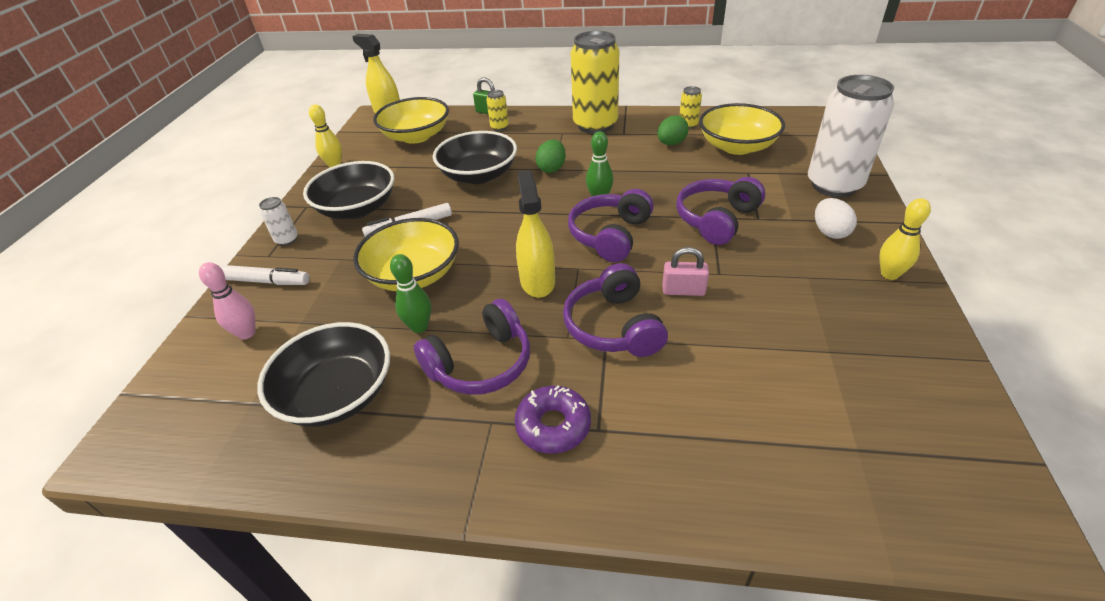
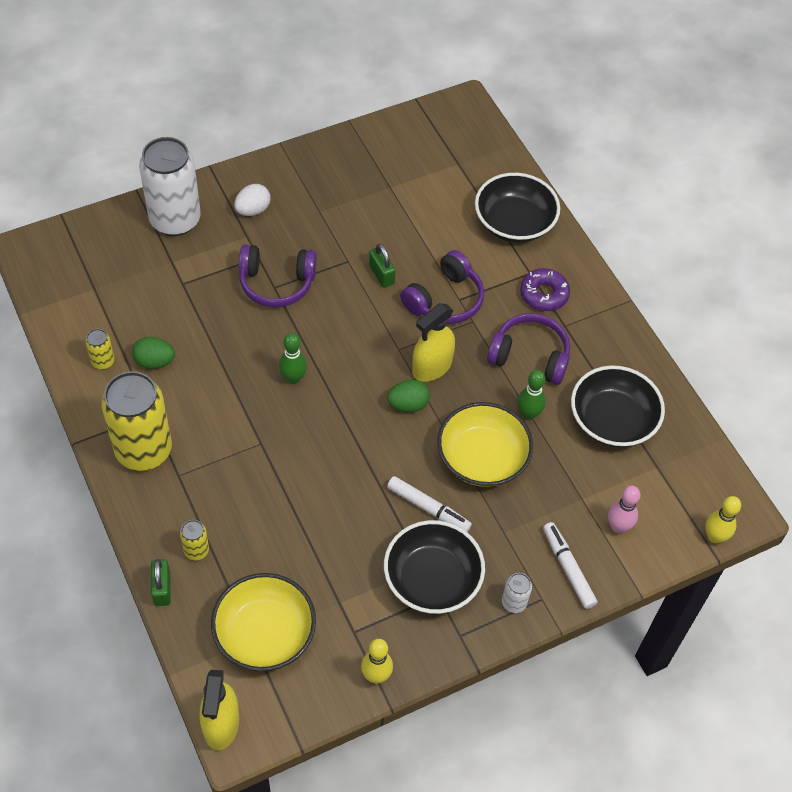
camera: 130 degrees left, 15 degrees up
black bowl [433,131,517,184] -> black bowl moved to [475,173,560,243]
green egg [535,140,566,173] -> green egg moved to [387,380,430,412]
purple headphones [568,189,654,262] -> none
pink padlock [662,247,709,296] -> green padlock [369,244,396,288]
yellow bowl [699,103,785,155] -> none
yellow bowling pin [879,198,931,280] -> yellow bowling pin moved to [705,496,741,543]

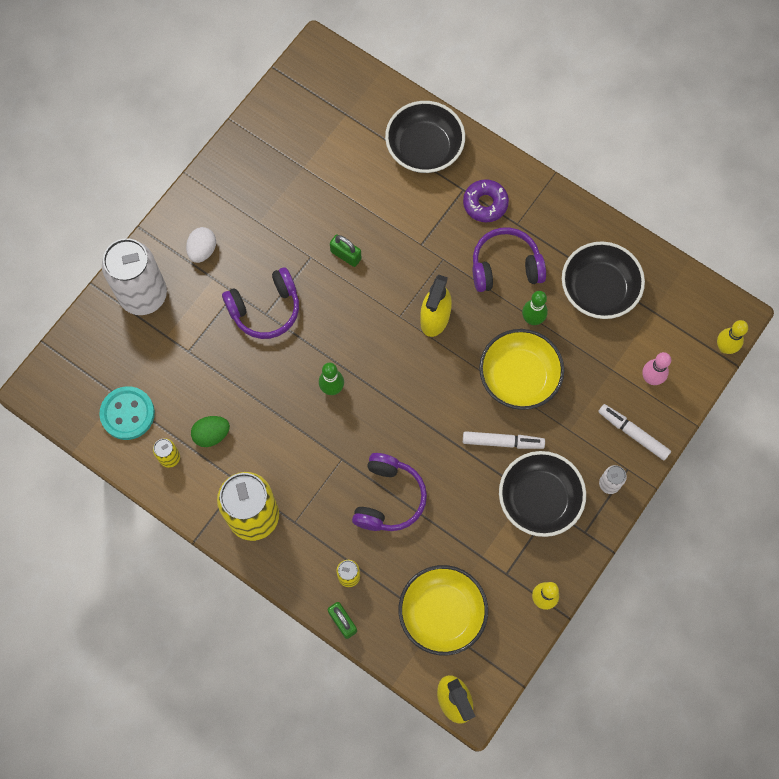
camera: 25 degrees left, 15 degrees up
green egg [387,380,430,412] -> none
purple headphones [400,250,485,324] -> purple headphones moved to [352,453,427,531]
none -> turquoise button [99,386,155,440]

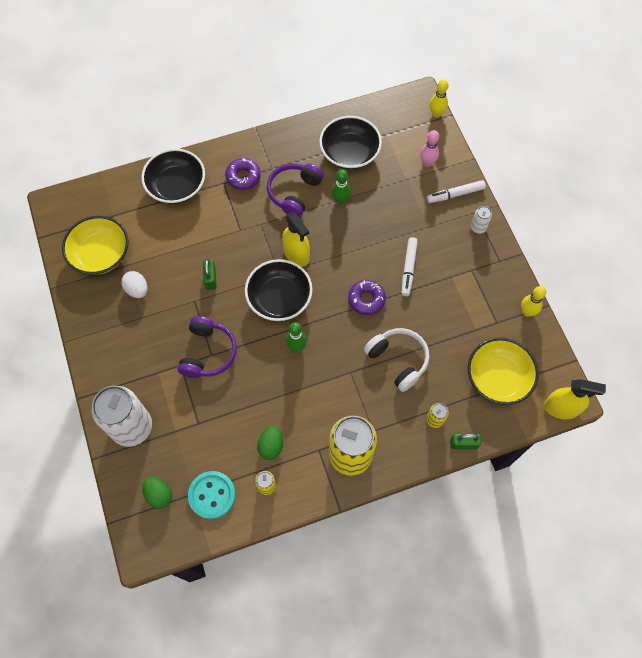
camera: 55 degrees left, 5 degrees down
white egg [186,227,216,263] -> white egg moved to [121,271,147,298]
green padlock [330,235,361,267] -> green padlock turned 75 degrees counterclockwise [203,259,217,290]
purple headphones [352,453,427,531] -> white headphones [364,328,430,392]
white marker [463,431,545,449] -> white marker turned 150 degrees clockwise [401,237,418,296]
yellow bowl [479,329,564,410] -> yellow bowl moved to [62,216,129,275]
black bowl [499,451,586,537] -> black bowl moved to [245,259,313,321]
none -> green egg [142,477,172,509]
none -> purple donut [348,280,386,315]

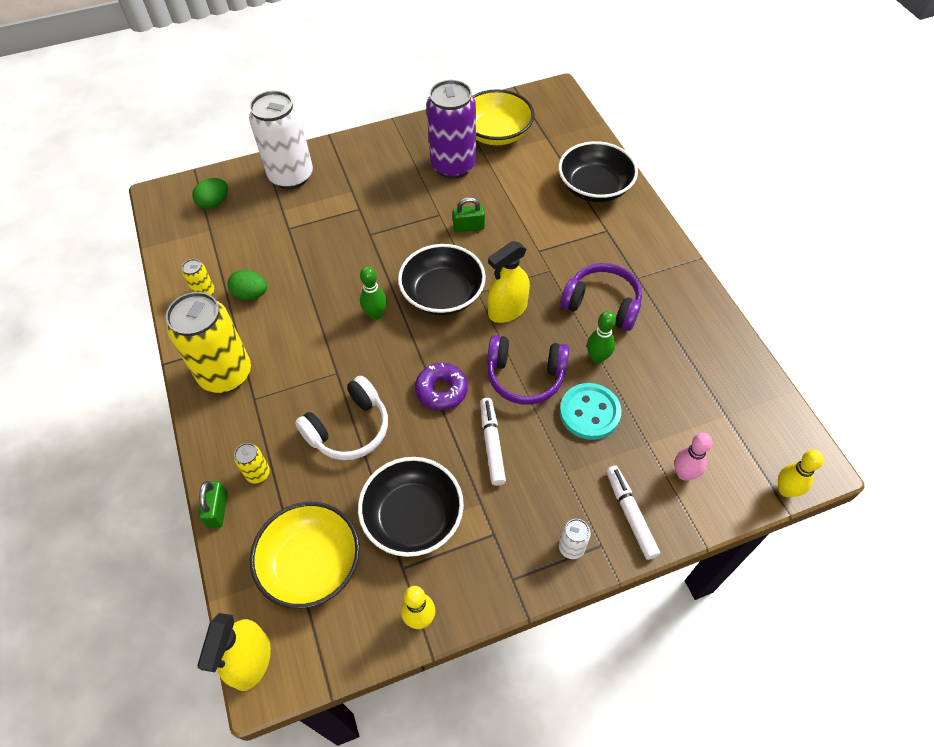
camera: 90 degrees right, 10 degrees down
white egg [121,271,147,298] -> purple can [426,80,476,179]
purple headphones [177,316,237,378] -> purple headphones moved to [487,335,569,405]
turquoise button [188,471,235,519] -> turquoise button moved to [560,383,621,440]
purple donut [225,158,261,190] -> none
black bowl [319,116,382,170] -> black bowl moved to [358,457,464,557]
white marker [401,237,418,296] -> white marker turned 75 degrees clockwise [480,398,506,486]

